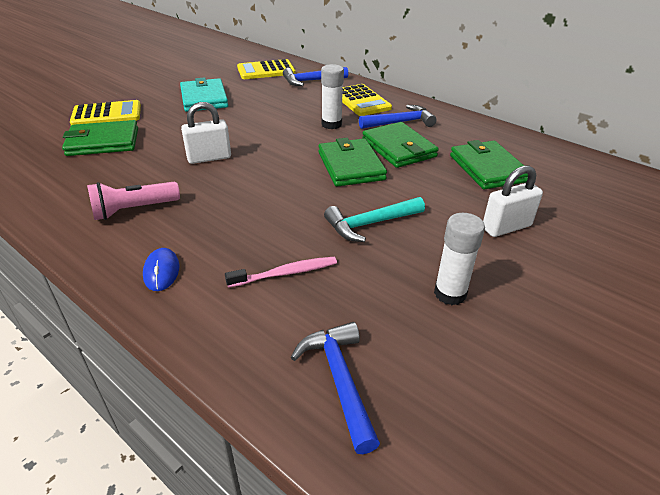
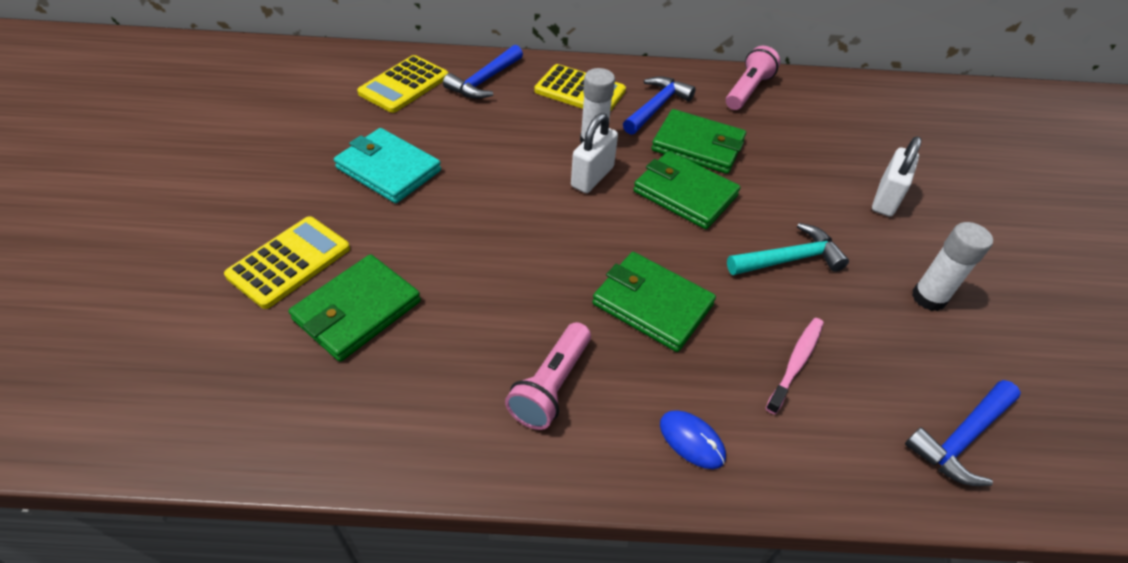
camera: 40 degrees left, 10 degrees up
white padlock [181,102,231,164] -> white padlock moved to [571,113,618,193]
blue hammer [291,322,380,454] -> blue hammer turned 75 degrees counterclockwise [905,380,1021,486]
turquoise hammer [324,197,425,242] -> turquoise hammer turned 135 degrees counterclockwise [727,223,849,275]
green wallet [450,140,528,190] -> green wallet moved to [592,252,716,352]
none -> pink flashlight [726,46,780,110]

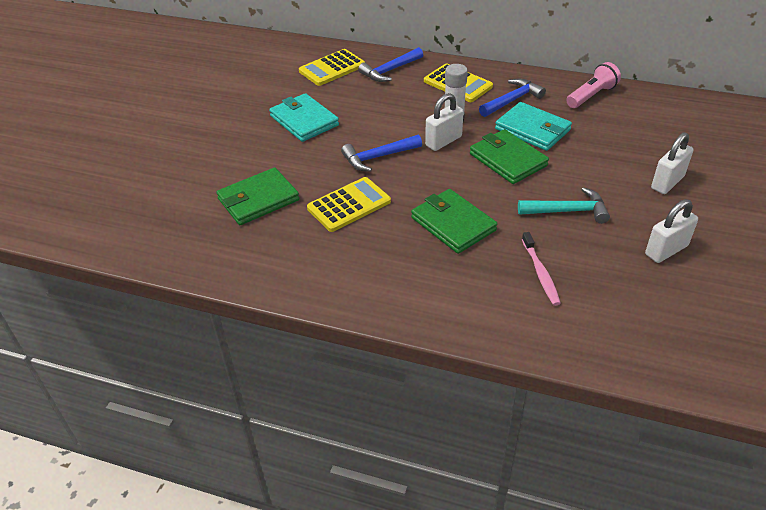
camera: 20 degrees right, 5 degrees down
yellow calculator [224,216,350,309] -> yellow calculator moved to [307,177,391,232]
pink flashlight [505,322,591,430] -> none
green wallet [651,109,746,174] -> turquoise wallet [495,102,572,151]
blue mouse [660,410,726,469] -> none
pink toothbrush [766,318,824,414] -> pink toothbrush turned 120 degrees clockwise [522,232,561,306]
blue hammer [905,380,1021,486] -> blue hammer moved to [341,135,422,172]
white glue stick [912,222,993,311] -> white padlock [645,199,698,263]

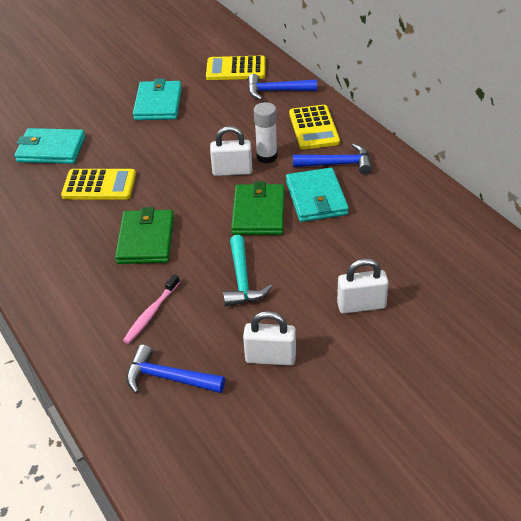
camera: 40 degrees right, 0 degrees up
green wallet [216,168,299,225] -> turquoise wallet [14,128,85,164]
blue hammer [341,135,422,172] -> blue hammer moved to [127,345,225,394]
turquoise hammer [518,187,610,224] -> turquoise hammer turned 45 degrees clockwise [223,235,272,306]
pink flashlight [566,62,621,108] -> none

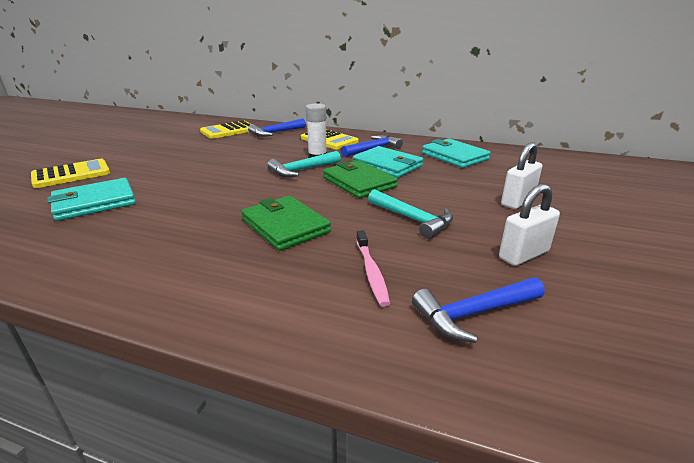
camera: 40 degrees left, 15 degrees down
yellow calculator [61,169,136,200] -> yellow calculator moved to [31,159,110,188]
turquoise wallet [133,79,182,120] -> turquoise wallet moved to [422,139,491,168]
white padlock [210,126,252,176] -> turquoise hammer [267,151,341,177]

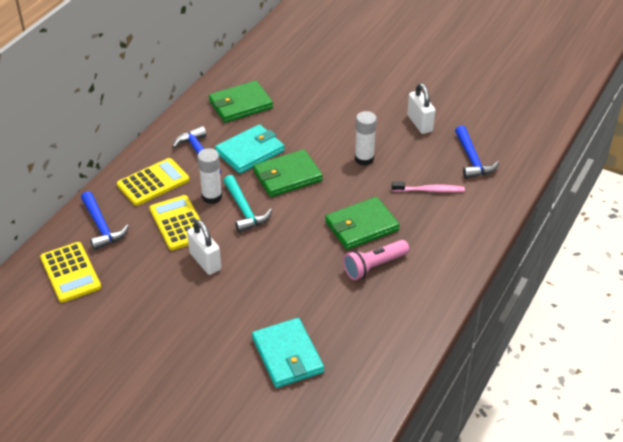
camera: 80 degrees left, 15 degrees up
yellow calculator [31,159,110,188] -> yellow calculator moved to [149,195,200,250]
turquoise hammer [368,189,453,239] -> white glue stick [355,111,377,166]
turquoise wallet [422,139,491,168] -> green wallet [209,81,273,123]
white padlock [501,142,542,209] -> white padlock moved to [187,220,221,275]
none -> pink flashlight [343,240,409,280]

